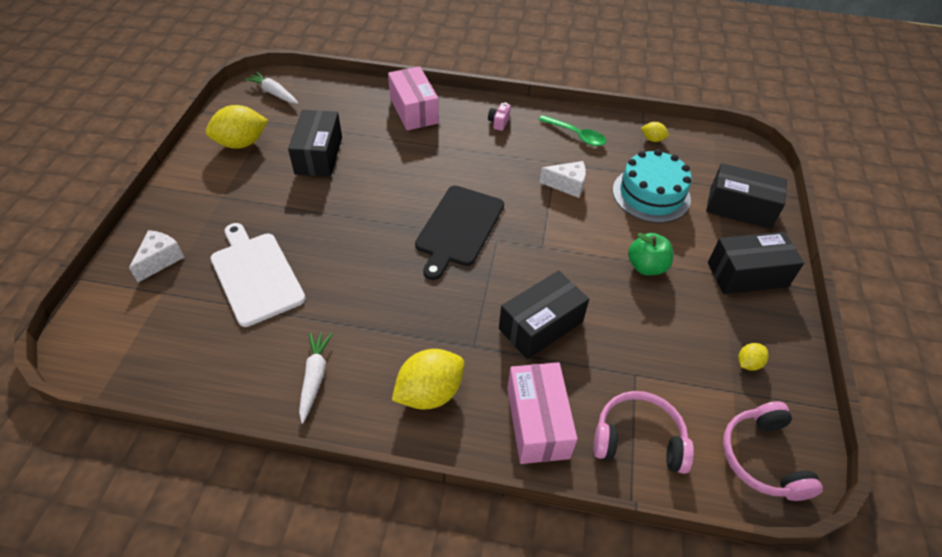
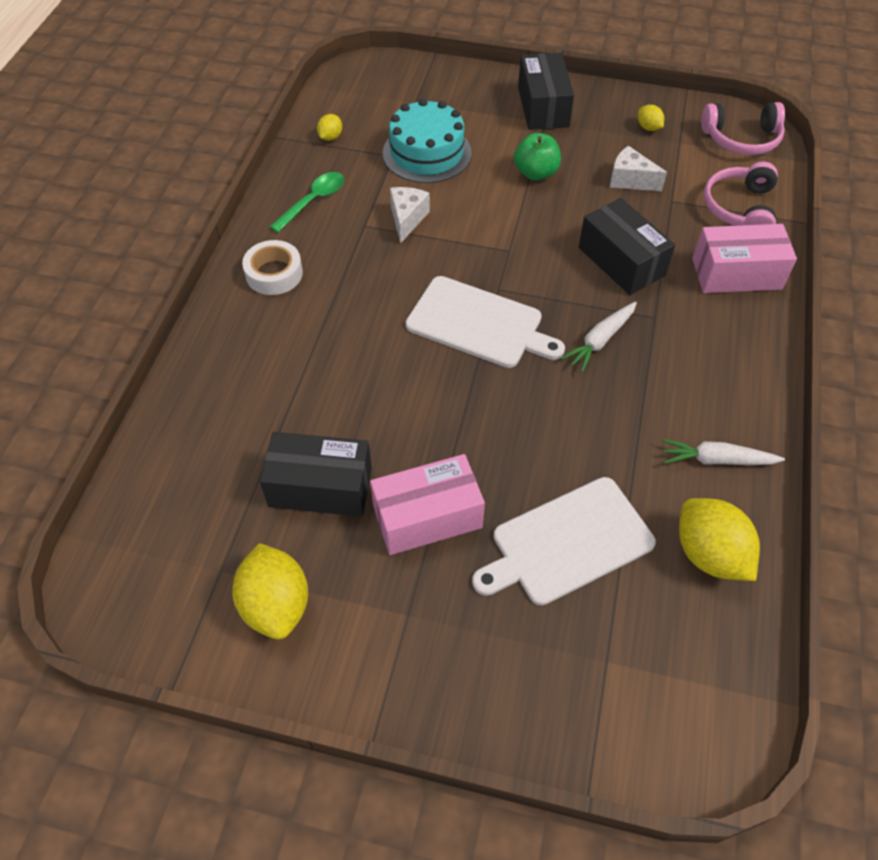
camera: 85 degrees left, 5 degrees up
white cheese [129,230,185,282] -> white cheese moved to [610,146,667,191]
white carrot [244,72,299,104] -> white carrot moved to [561,302,637,372]
pink box [388,66,439,130] -> pink box moved to [370,454,485,555]
yellow lemon [392,349,464,410] -> yellow lemon moved to [679,498,760,581]
black cutting board [415,186,504,280] -> white cutting board [406,276,565,368]
pink camera [488,103,511,131] -> white tape [242,240,303,295]
black box [706,163,787,229] -> none

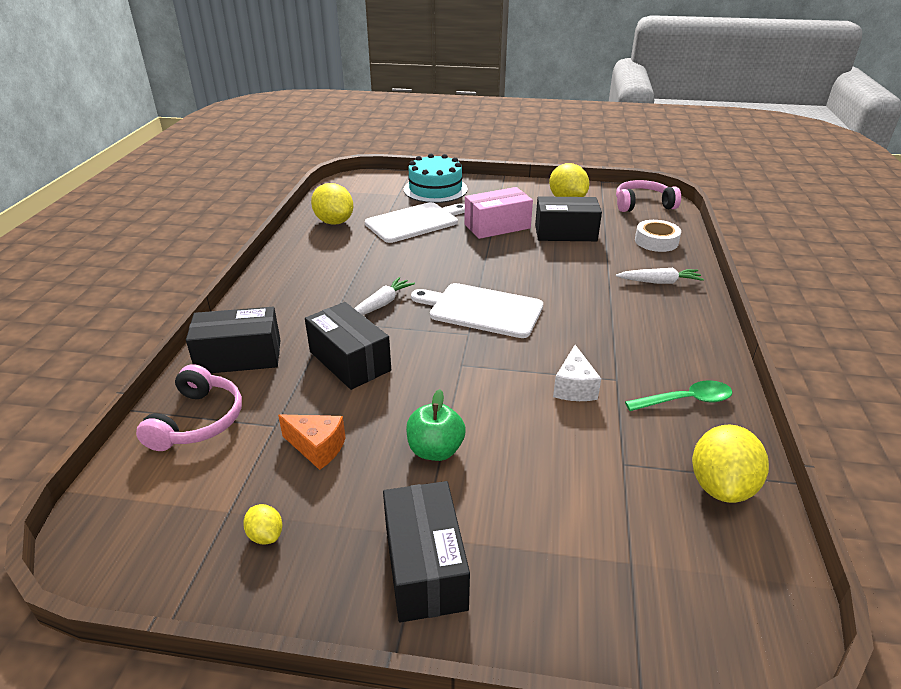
camera: 175 degrees right, 20 degrees down
white tape [242,240,303,295] -> white tape moved to [635,220,681,252]
green spoon [270,172,344,232] -> green spoon turned 135 degrees counterclockwise [625,380,732,411]
yellow lemon [317,114,342,141] -> yellow lemon [692,424,769,503], size x2.06
turquoise cake [383,98,471,183] -> turquoise cake moved to [404,154,468,203]
white cheese [610,146,667,191] -> orange cheese [278,414,346,470]
white carrot [662,439,785,465] -> white carrot moved to [616,268,704,284]
pink box [692,224,797,293] -> black box [186,307,280,373]
pink headphones [701,102,785,155] -> pink headphones moved to [616,180,681,212]

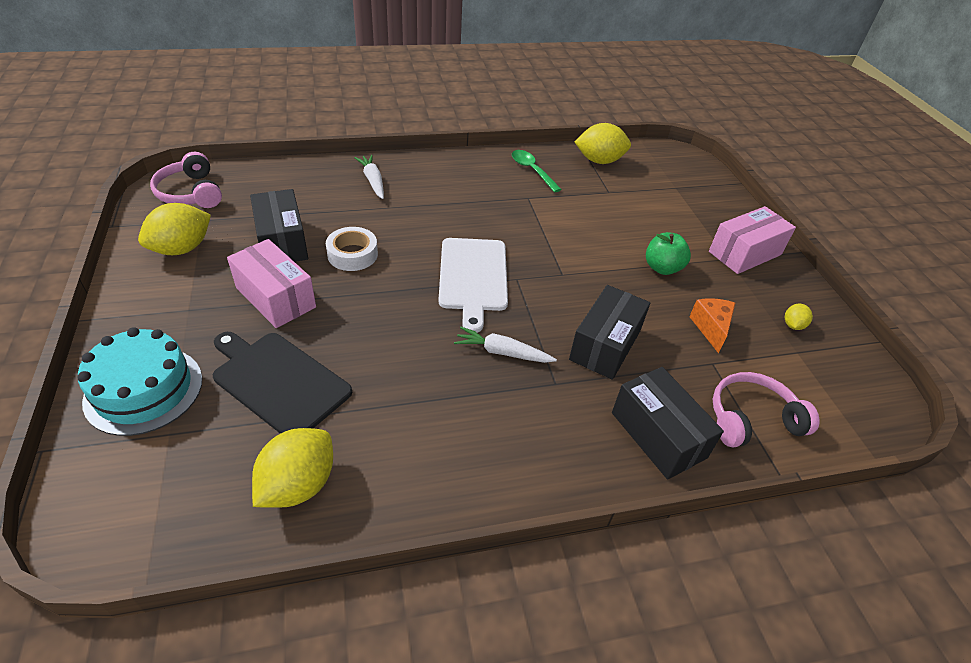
camera: 115 degrees left, 10 degrees up
white cutting board [365,202,465,243] -> black cutting board [213,332,352,434]
black box [383,481,470,623] -> pink box [709,206,796,274]
white cheese [553,345,601,401] -> none
white tape [635,220,681,252] -> white tape moved to [326,227,378,271]

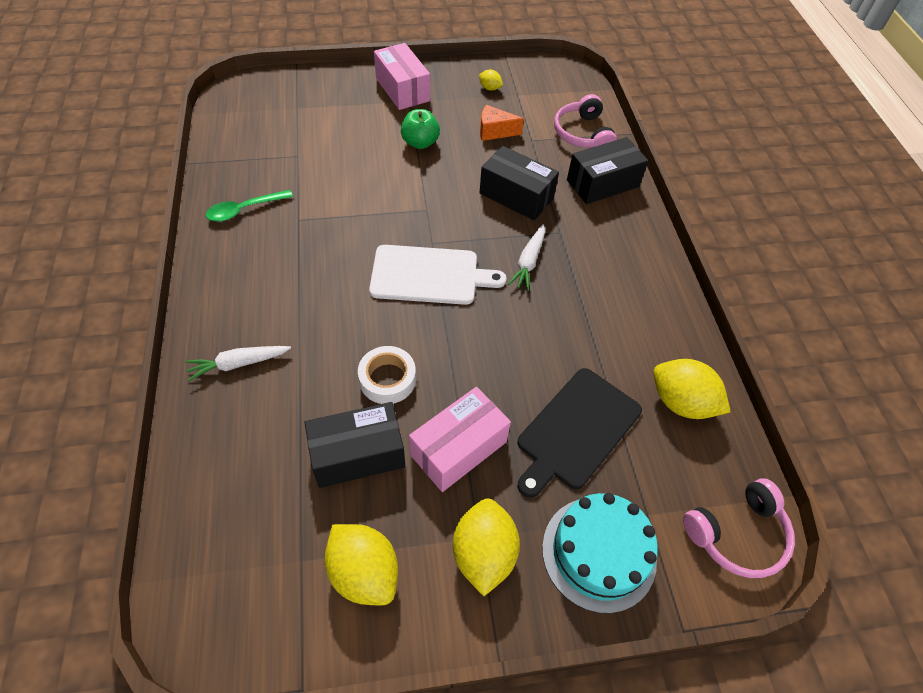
camera: 85 degrees left, 10 degrees up
pink headphones [150,152,222,208] -> pink headphones moved to [683,478,795,578]
yellow lemon [575,123,631,164] -> yellow lemon moved to [453,498,520,596]

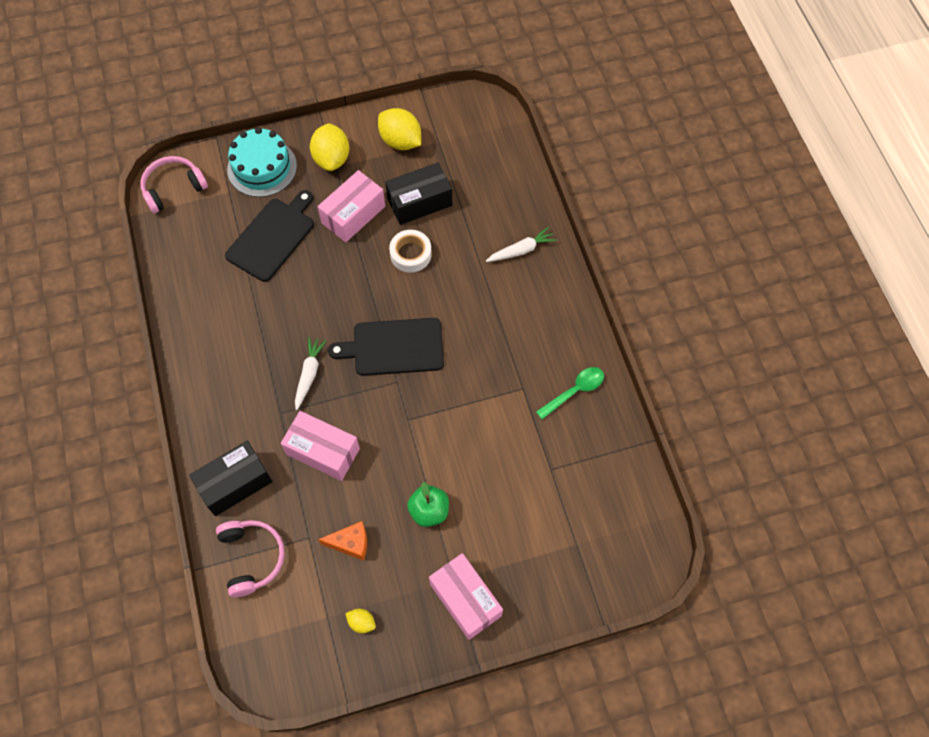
camera: 175 degrees right, 10 degrees up
white cutting board [369,245,506,305] -> black cutting board [328,318,444,376]
black box [480,146,559,221] -> pink box [281,411,360,481]
yellow lemon [653,359,731,419] -> none

